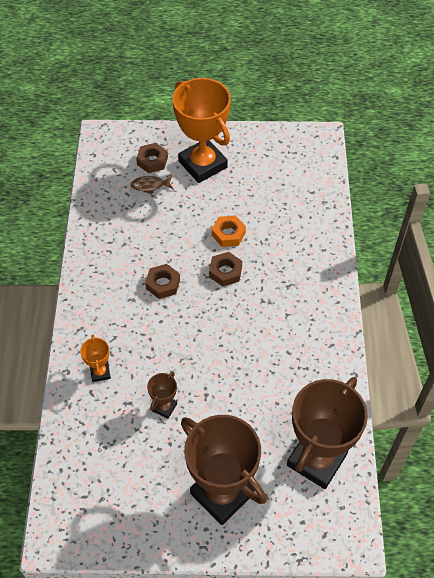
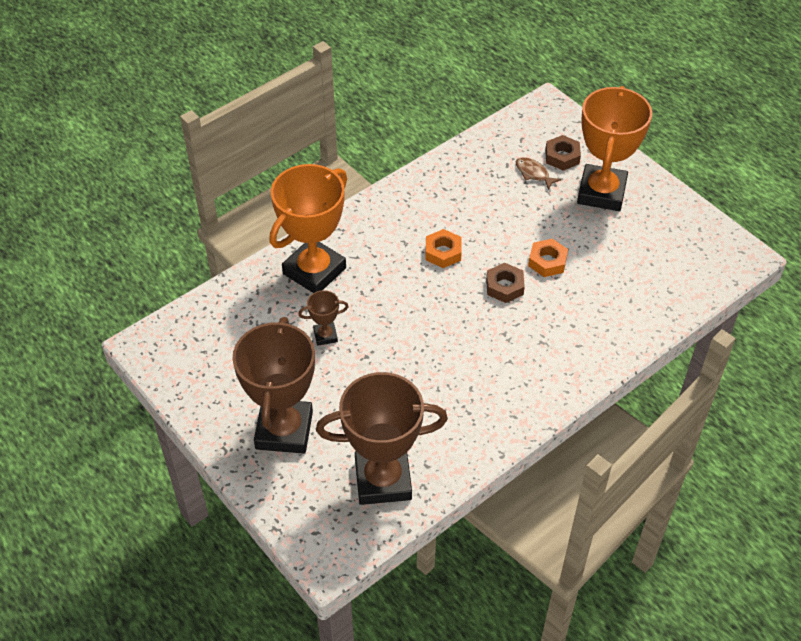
camera: 50 degrees right, 5 degrees down
orange trophy [80,335,111,382] -> orange trophy [269,164,347,293], size x2.28
brown nut [145,264,180,299] -> orange nut [426,229,462,268]

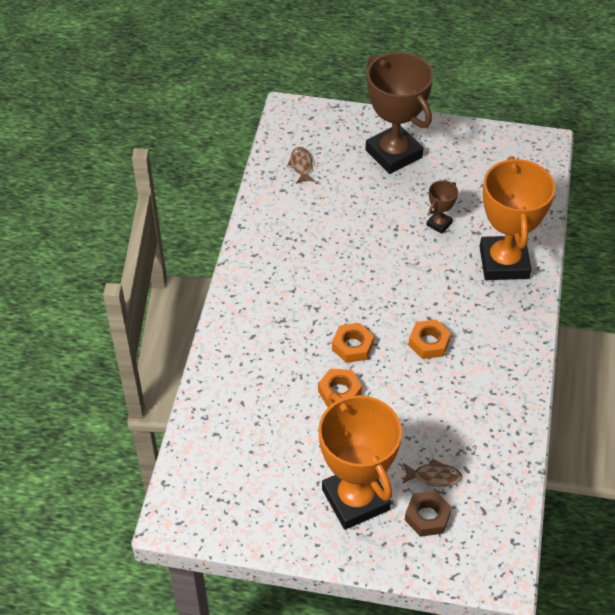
camera: 140 degrees right, 0 degrees up
brown trophy [316,372,448,505] -> brown fish [287,147,315,184]
brown nut [486,263,525,303] -> orange nut [332,323,374,363]

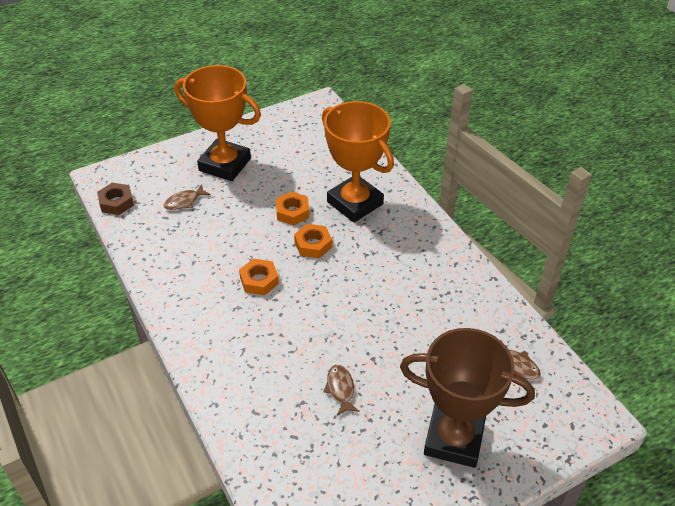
camera: 140 degrees right, 5 degrees down
brown nut [405,491,452,537] -> brown nut moved to [97,183,134,215]
brown trophy [426,180,458,234] -> brown fish [324,365,360,416]
orange trophy [480,156,556,280] -> orange trophy moved to [322,101,394,223]

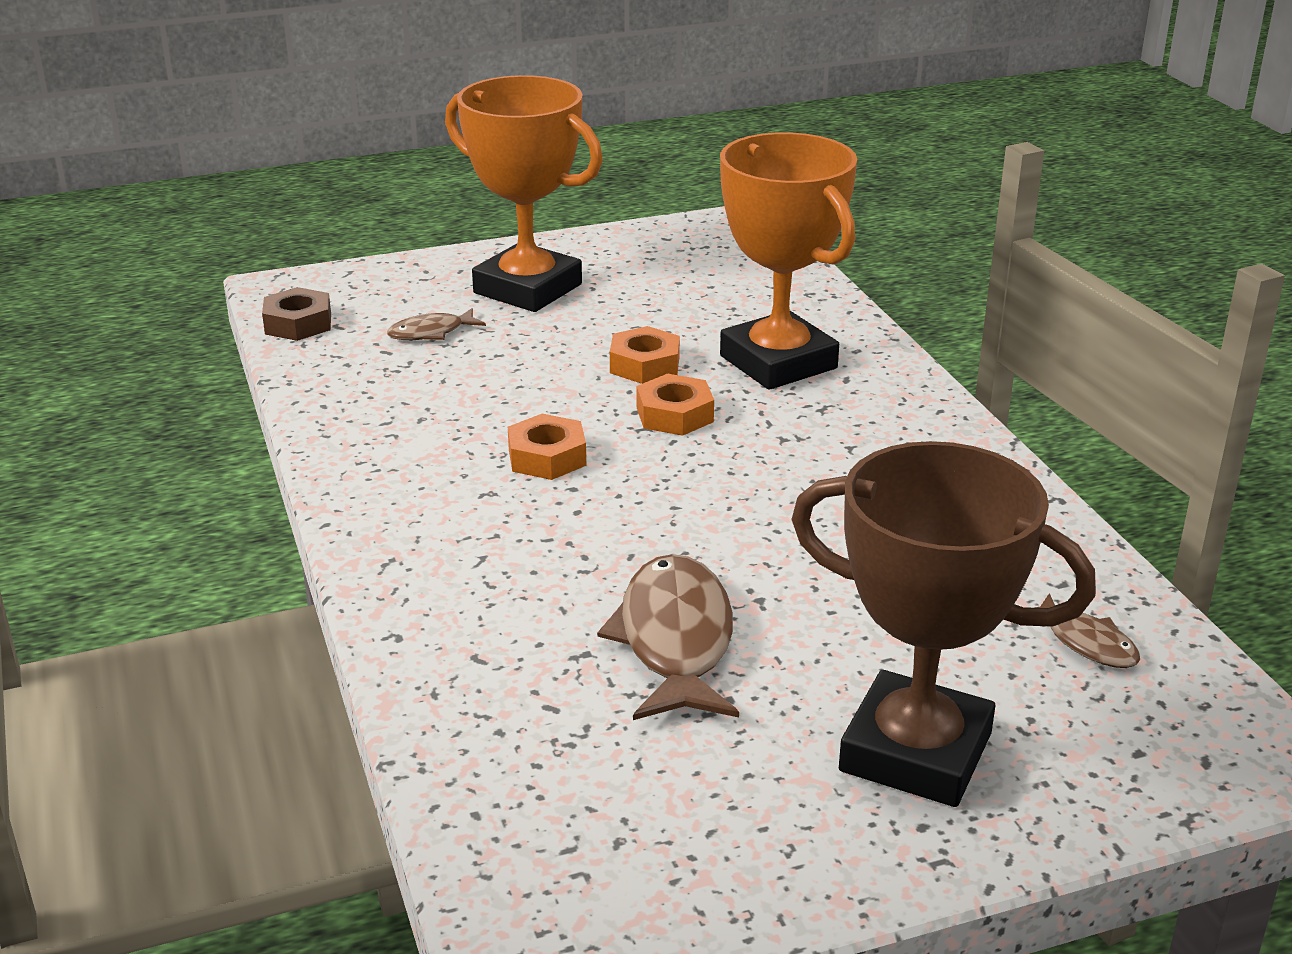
camera: 10 degrees right, 15 degrees down
brown fish [324,365,360,416] -> brown fish [597,554,739,720], size x1.93

